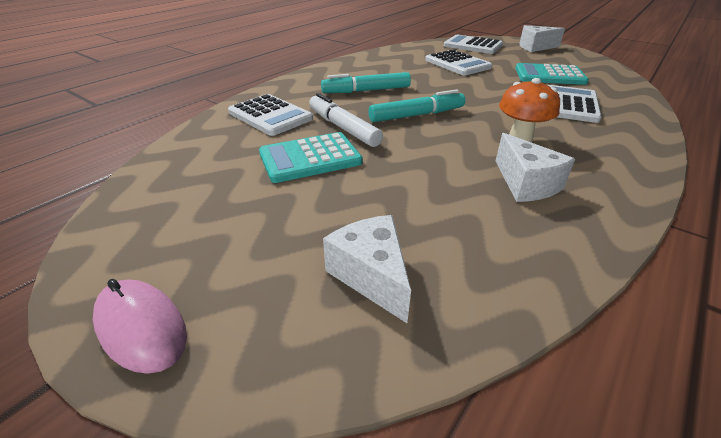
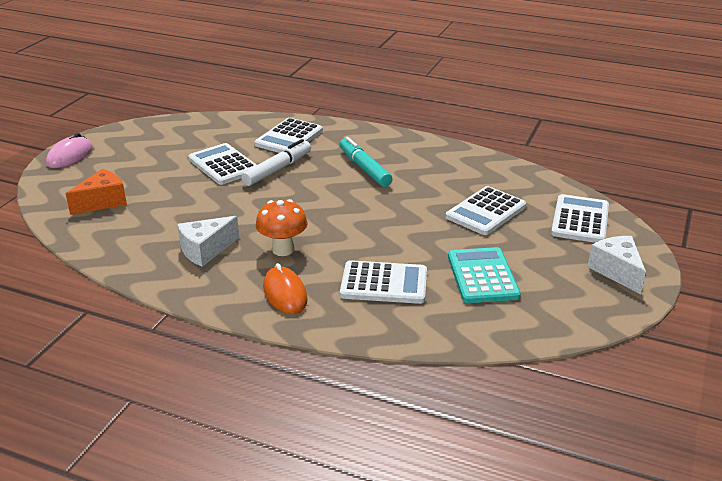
camera: 75 degrees right, 5 degrees down
turquoise calculator [259,132,363,183] -> white calculator [188,143,257,185]
white cheese [323,215,411,323] -> orange cheese [66,169,127,215]
turquoise marker [368,89,465,122] -> none
none -> orange mouse [263,263,308,314]

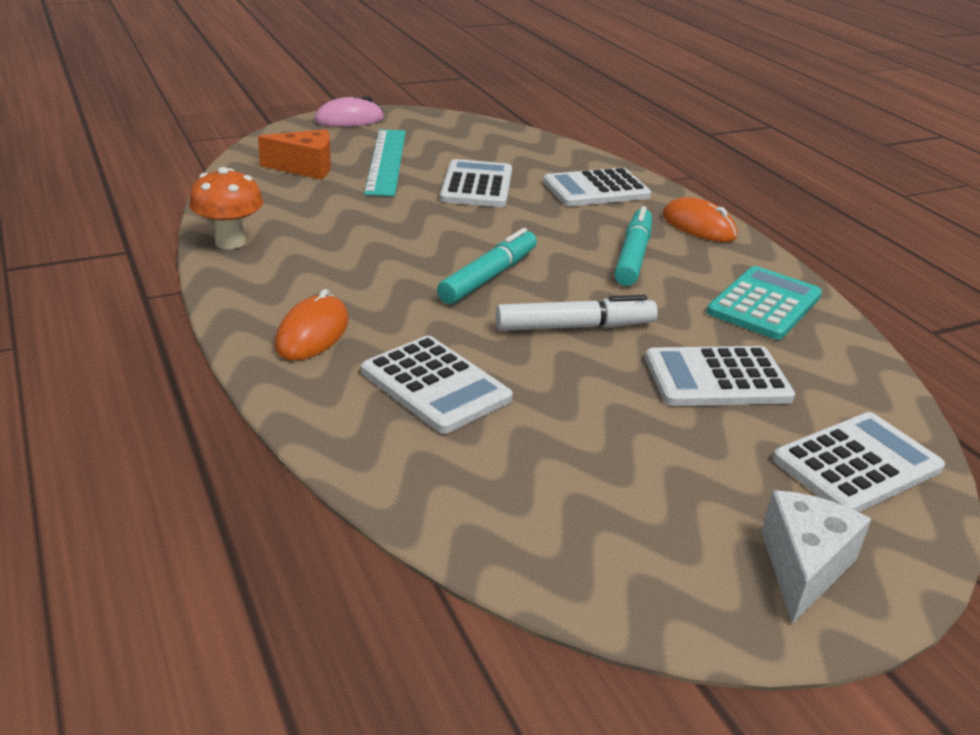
camera: 40 degrees right, 0 degrees up
white cheese [178,216,239,267] -> none
white marker [241,139,311,186] -> white marker moved to [496,295,658,331]
orange mushroom [256,199,308,256] -> orange mushroom moved to [189,167,263,249]
turquoise calculator [448,247,521,303] -> turquoise calculator moved to [707,266,822,340]
none -> turquoise ruler [364,129,406,196]
none -> turquoise marker [437,228,537,304]
none -> orange mouse [662,197,737,242]

